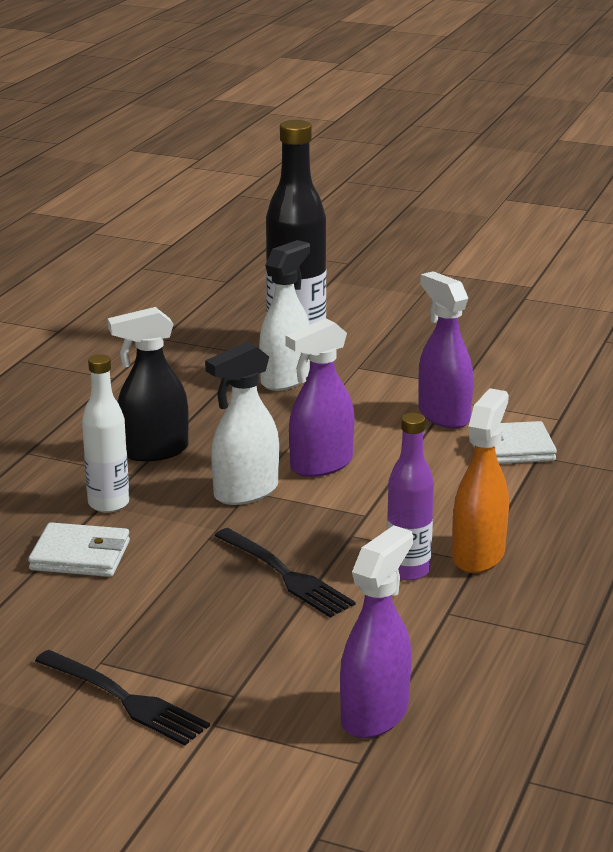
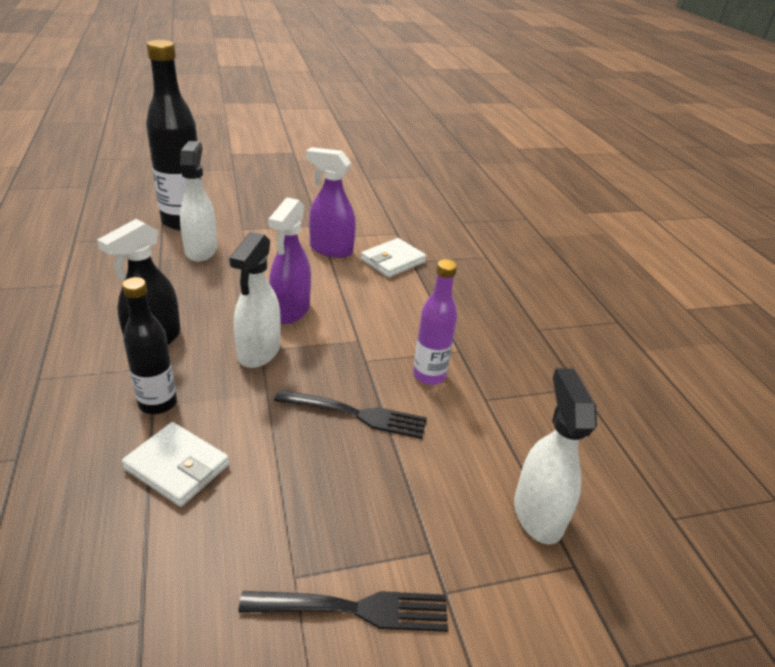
camera: 40 degrees left, 10 degrees up
white wallet [28,522,130,577] -> white wallet turned 60 degrees clockwise [122,422,229,507]
white bottle [82,354,129,513] -> black bottle [122,277,177,414]
purple spray bottle [340,525,413,738] -> white spray bottle [514,368,597,545]
orange spray bottle [452,388,509,573] -> none

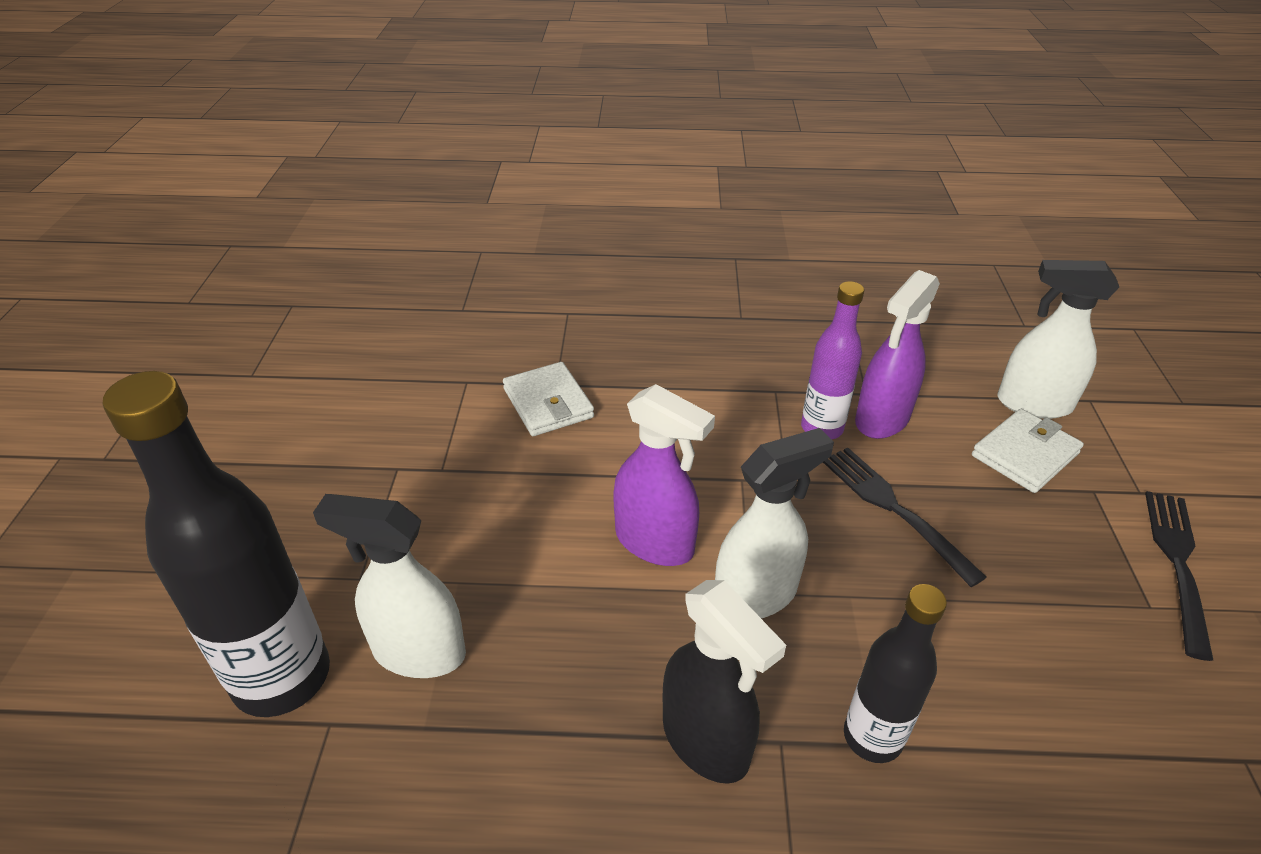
camera: 70 degrees left, 5 degrees up
white wallet [122,422,229,507] -> white wallet moved to [972,409,1084,493]
white spray bottle [229,232,281,368] -> white spray bottle turned 60 degrees counterclockwise [715,428,834,618]
black fork [274,390,427,439] -> black fork turned 60 degrees counterclockwise [823,448,987,587]
purple spray bottle [306,147,356,258] -> purple spray bottle moved to [855,270,940,439]

